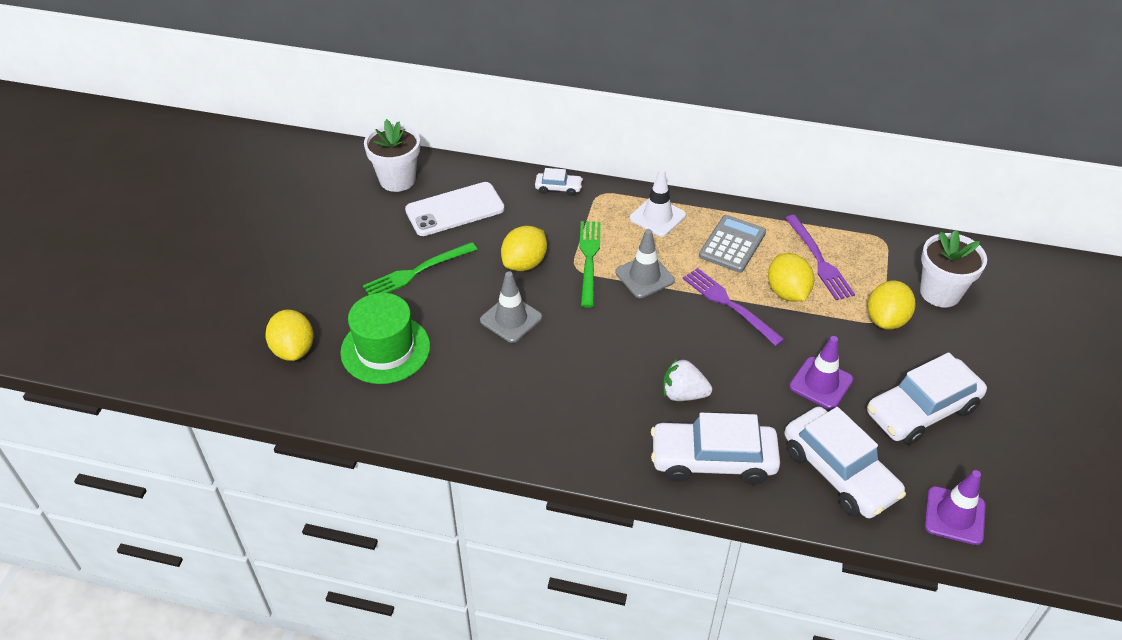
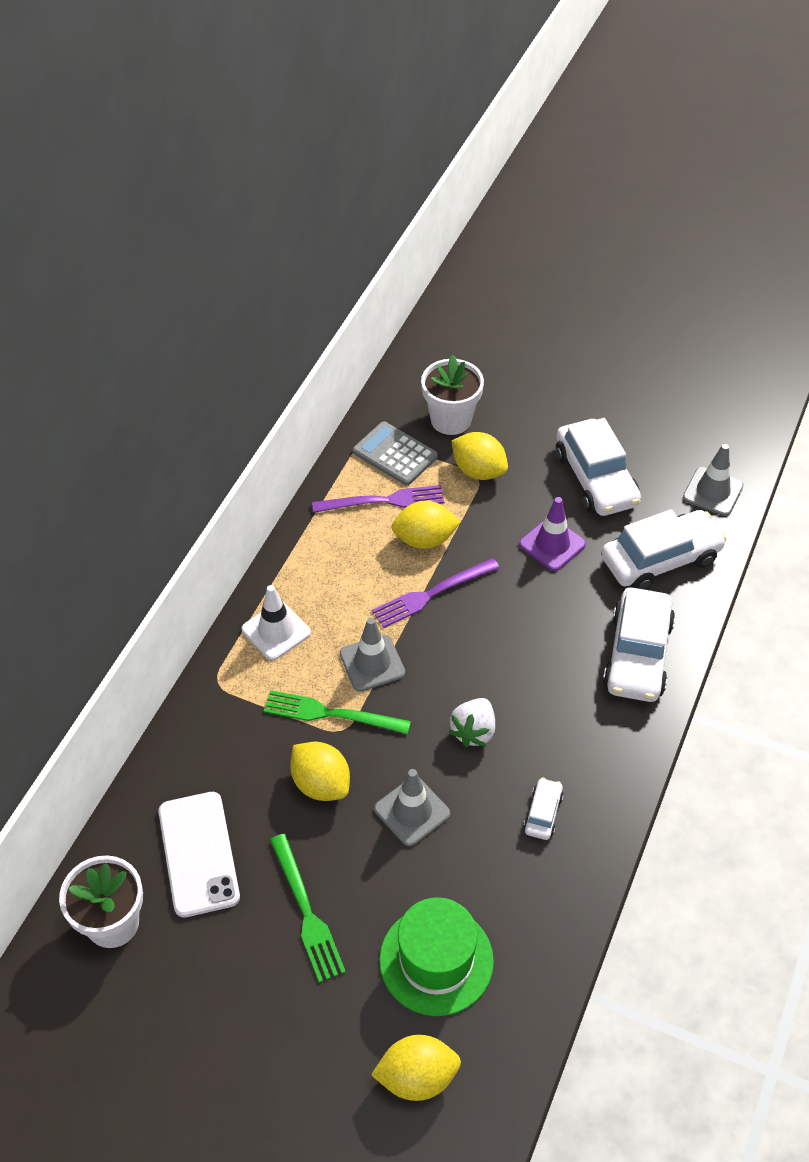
camera: 80 degrees left, 5 degrees up
white car [535,168,583,196] -> white car moved to [524,777,564,840]
white strawberry [663,358,712,401] -> white strawberry moved to [449,698,495,747]
grey calculator [699,215,766,273] -> grey calculator moved to [353,421,438,485]
purple traffic cone [925,470,986,545] -> grey traffic cone [683,444,744,516]

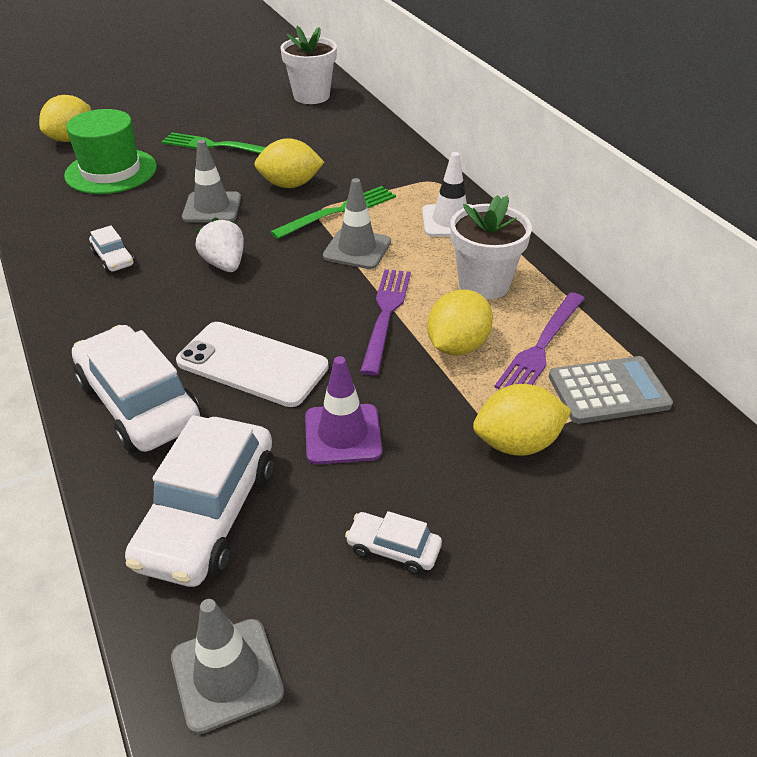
camera: 130 degrees right, 10 degrees down
white phone [158,792,240,918] -> white phone moved to [176,322,329,407]
white flower pot [421,355,484,435] -> white flower pot moved to [450,195,532,300]
white car [556,418,641,516] -> white car [345,511,442,574], size x0.47

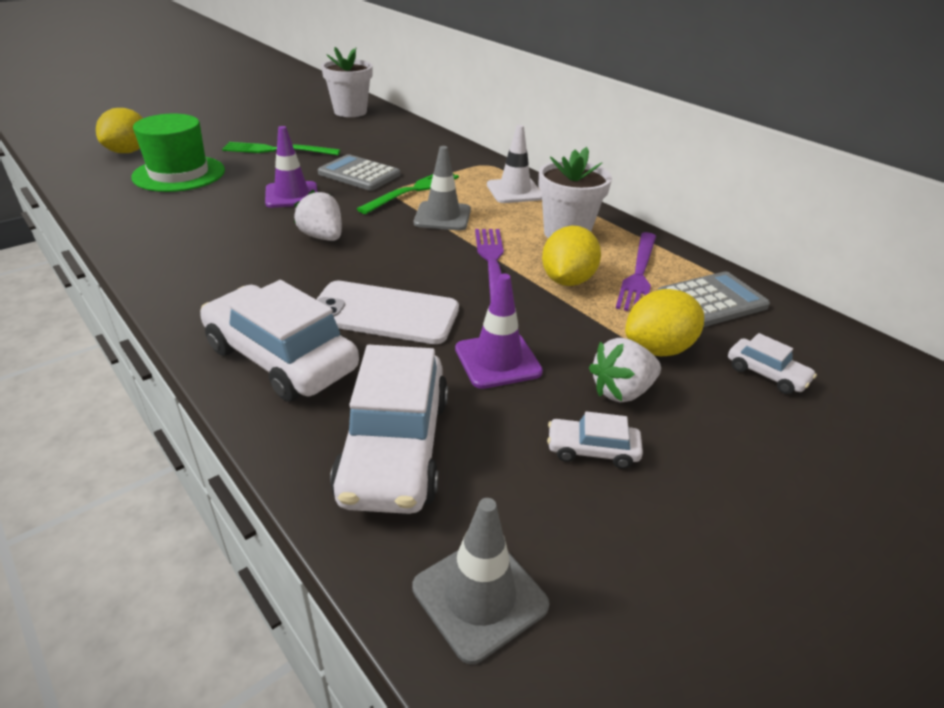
camera: 15 degrees left, 5 degrees down
white car [89,225,135,273] -> white car moved to [728,333,817,394]
grey traffic cone [182,139,241,222] -> purple traffic cone [265,126,318,208]
yellow lemon [254,138,324,188] -> grey calculator [318,154,400,191]
none -> white strawberry [589,338,661,403]

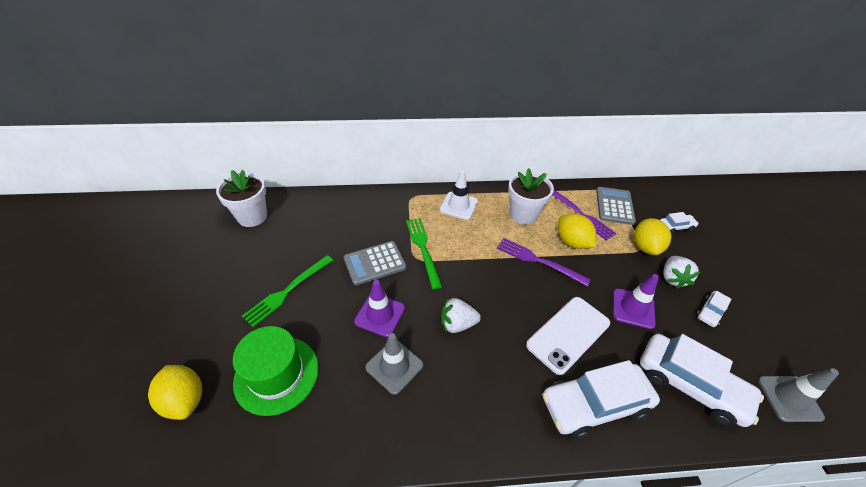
camera: 55 degrees left, 10 degrees up
grey traffic cone [414,146,471,231] -> grey traffic cone moved to [365,333,423,395]

